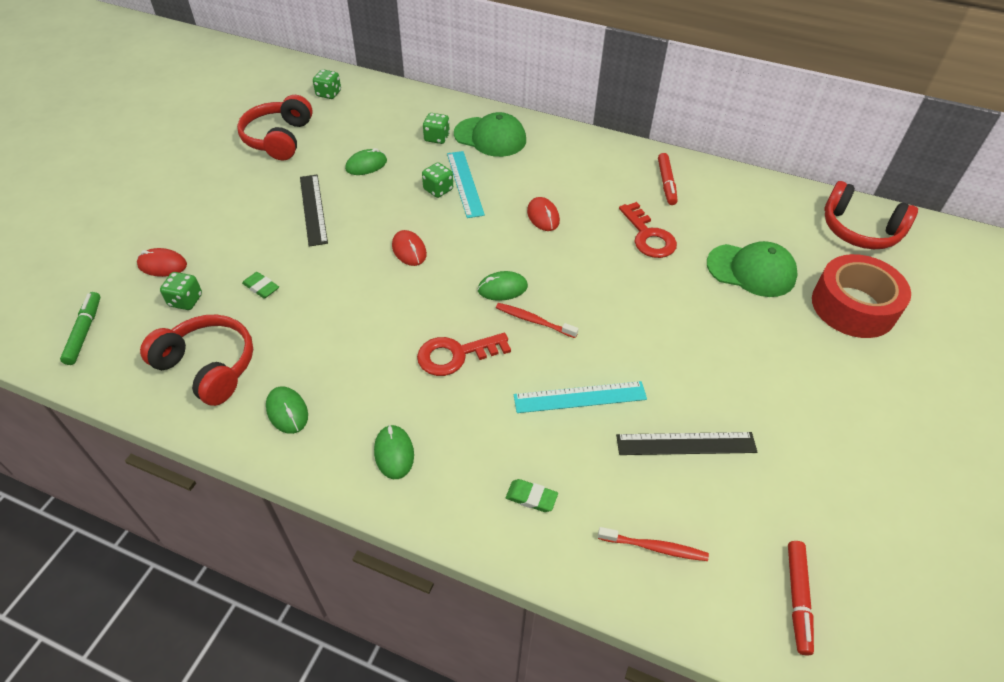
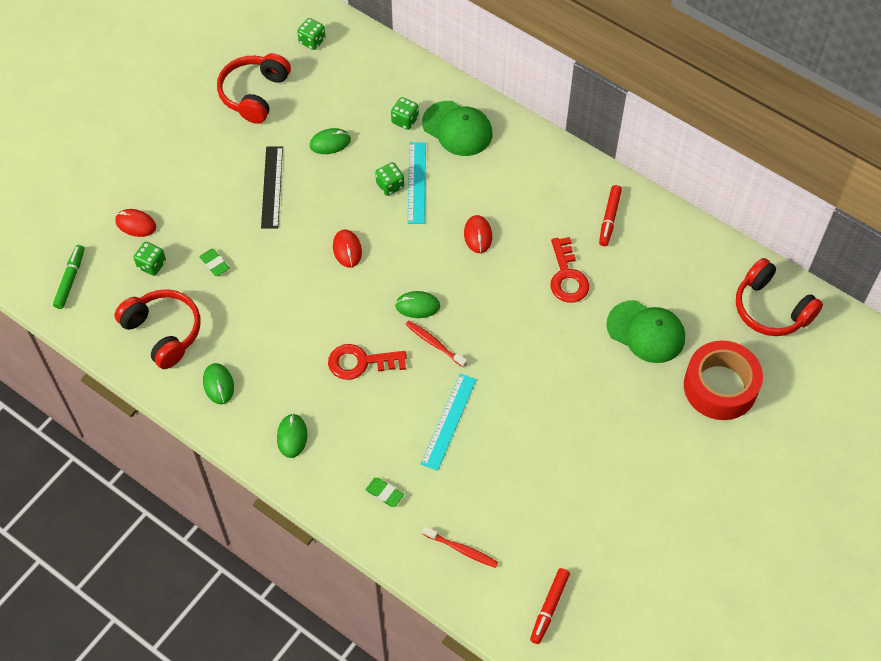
camera: 15 degrees right, 10 degrees up
turquoise ruler [514,381,647,413] -> turquoise ruler turned 75 degrees counterclockwise [421,374,477,471]
black ruler [616,432,757,455] -> none

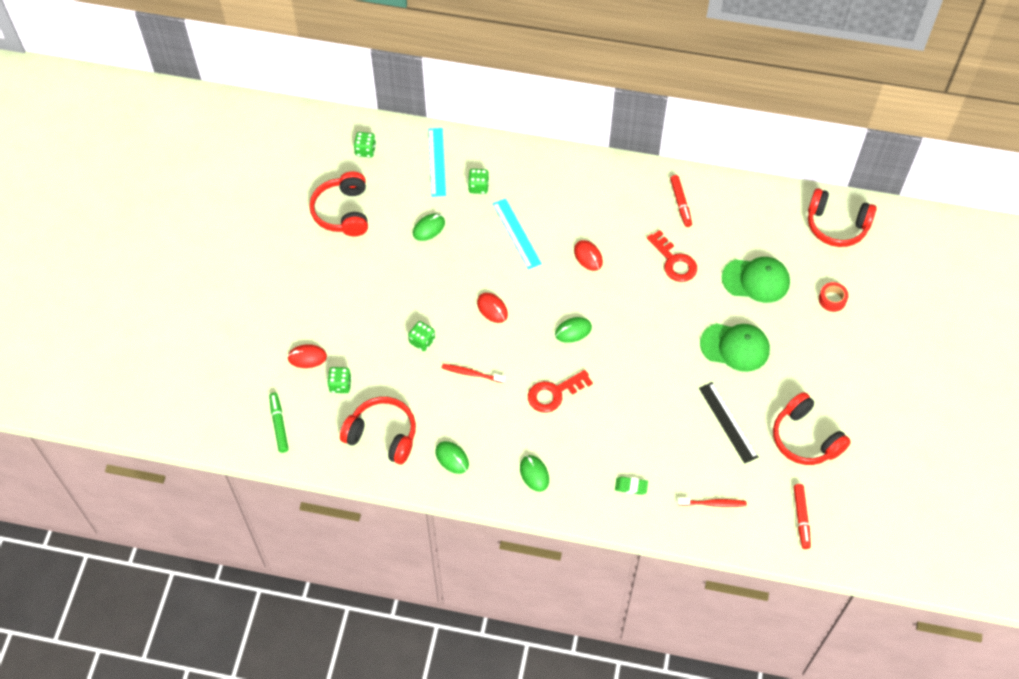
camera: 25 degrees left, 0 degrees up
green eraser [199,249,229,276] -> none
black ruler [261,147,283,229] -> black ruler moved to [699,382,758,464]
green dice [375,162,404,196] -> green dice moved to [408,321,435,351]
red toothbrush [406,321,467,367] -> red toothbrush moved to [441,364,506,383]
turquoise ruler [421,374,477,471] -> turquoise ruler moved to [428,128,446,197]
green cap [422,101,492,156] -> green cap moved to [700,323,770,372]
red tape [684,341,763,420] -> red tape [819,282,849,312], size x0.45
none -> red headphones [773,392,851,465]

